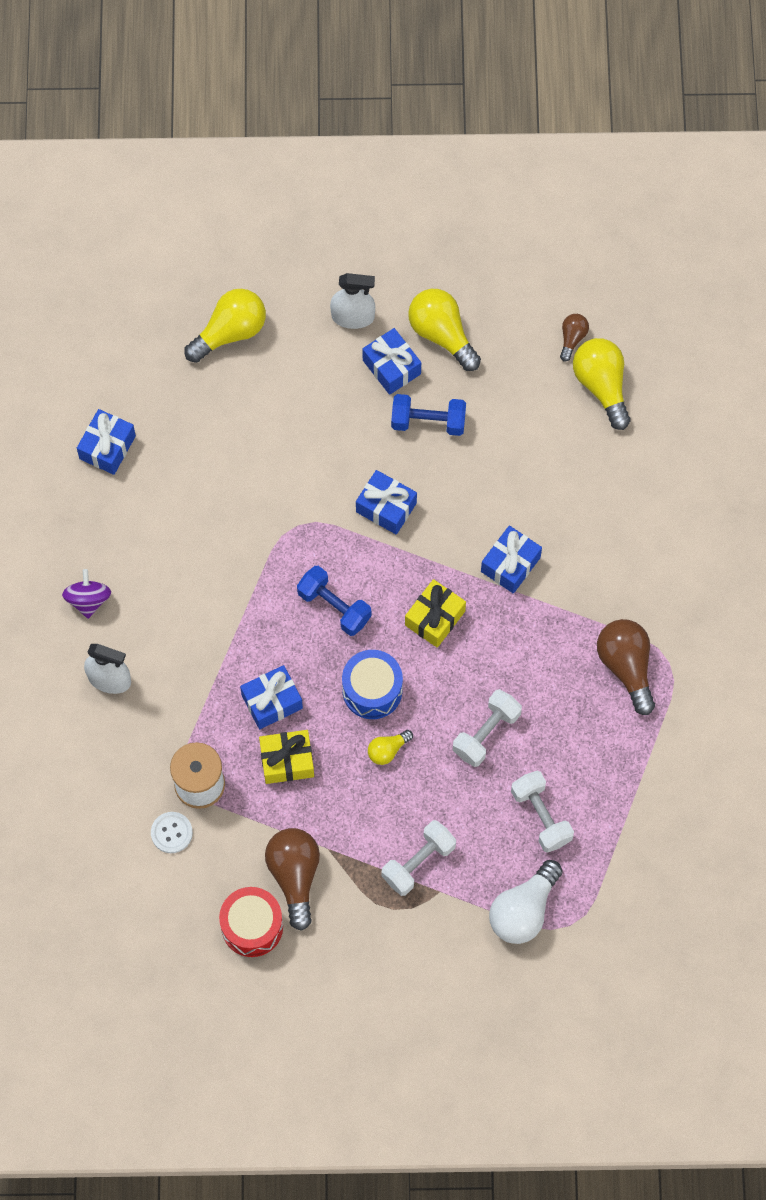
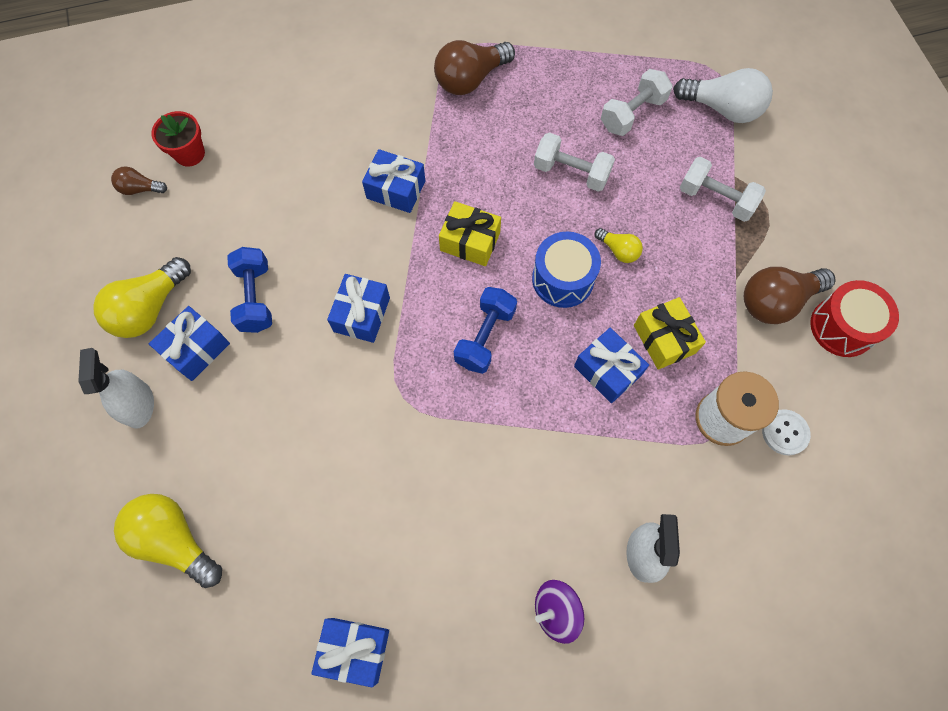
camera: 105 degrees left, 0 degrees up
yellow light bulb [573,338,630,430] -> red flower pot [151,111,205,167]

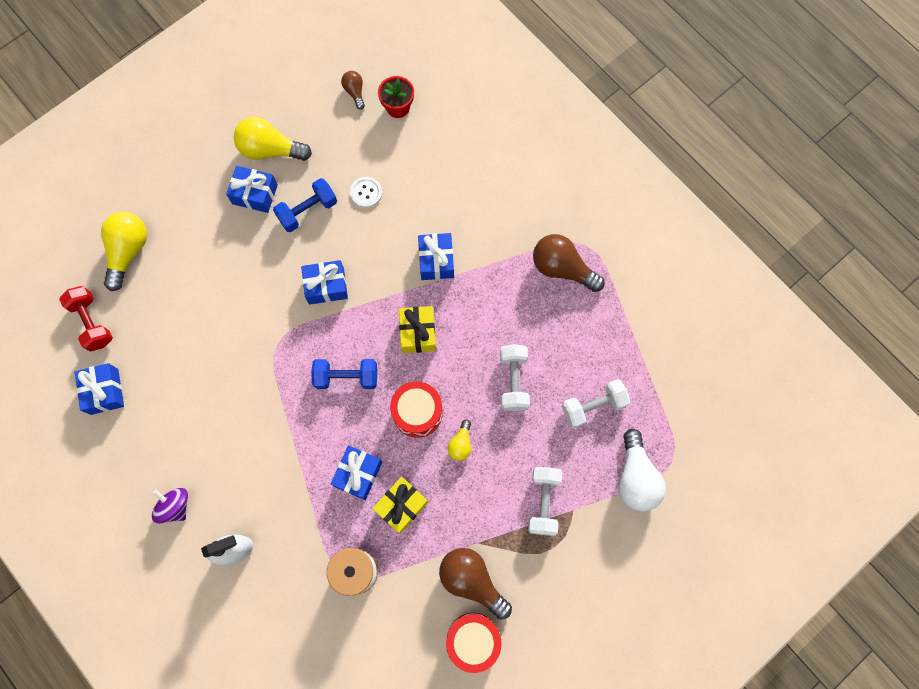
camera: 65 degrees right, 5 degrees up
white spray bottle [78,348,154,429] -> none
blue drum [532,232,601,308] -> red drum [390,381,443,438]
white dumbbell [601,69,673,136] -> white dumbbell turned 45 degrees counterclockwise [561,379,631,428]
white button [762,409,811,456] -> white button moved to [350,177,382,208]
none -> red dumbbell [59,286,113,352]

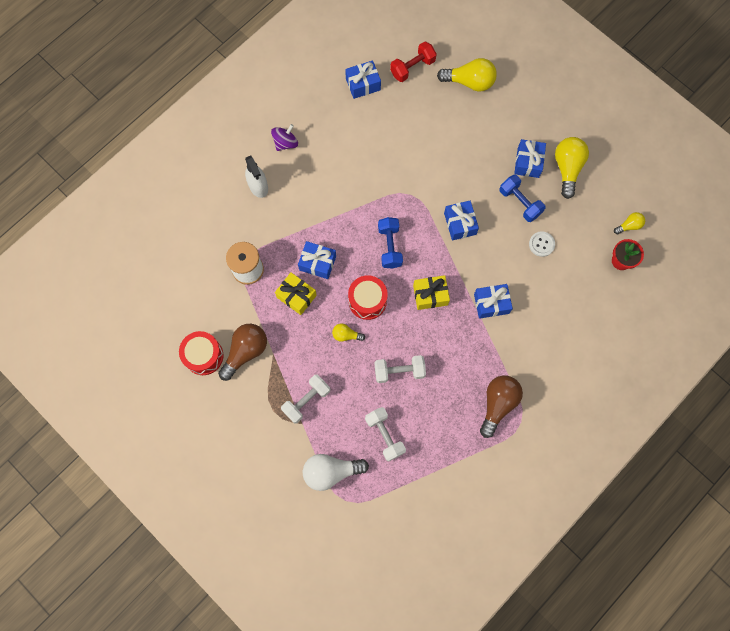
camera: 85 degrees right, 0 degrees up
brown light bulb [341,71,365,110] -> yellow light bulb [614,212,645,234]
white dumbbell [528,467,562,536] -> white dumbbell turned 45 degrees counterclockwise [281,375,330,424]

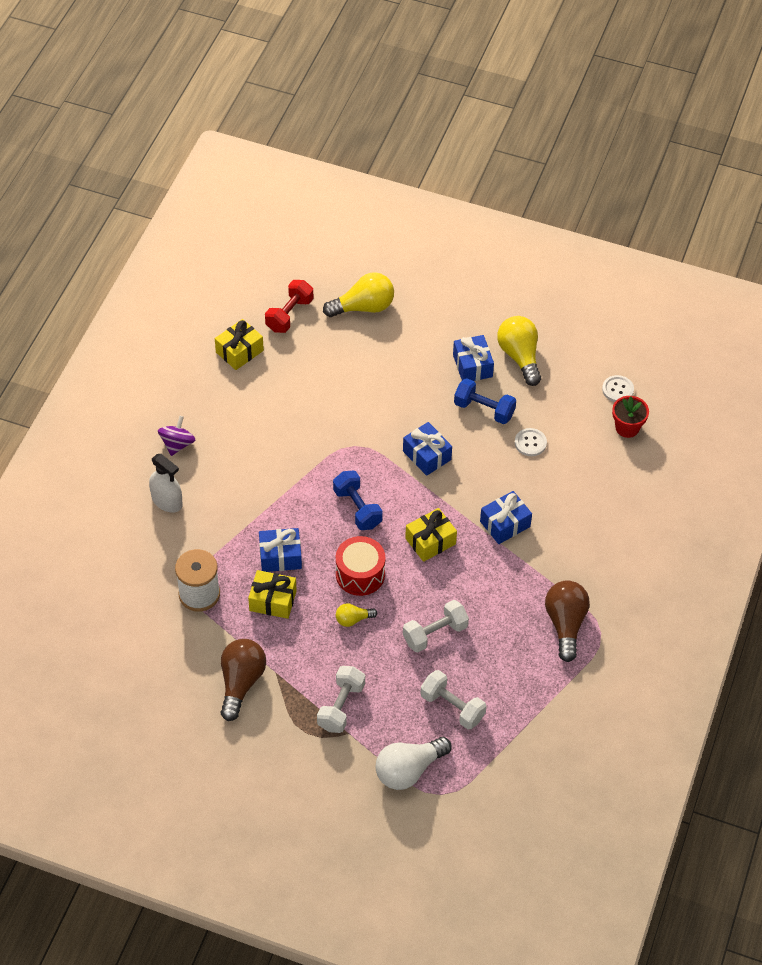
camera: 25 degrees left, 20 degrees down
red drum [179,331,223,375] -> none
blue gift [345,61,381,99] -> yellow gift [215,319,264,370]
yellow light bulb [614,212,645,234] -> white button [602,375,634,402]

